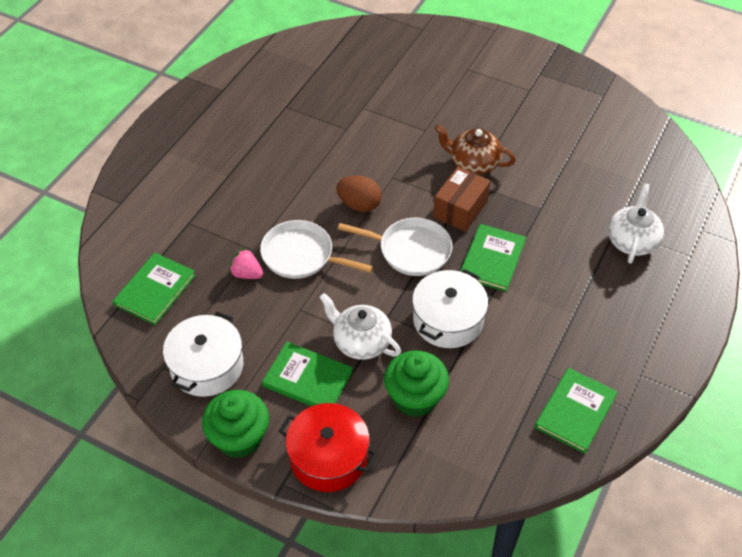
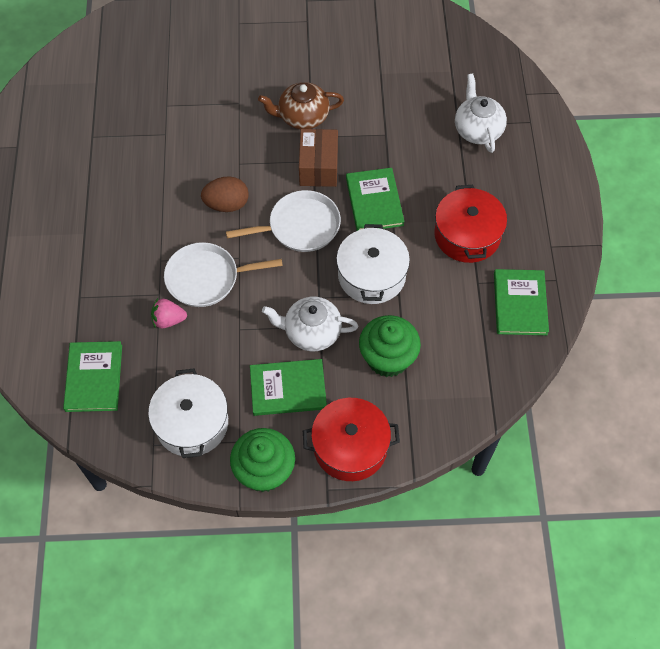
camera: 30 degrees left, 10 degrees up
none -> red pot [434,185,507,263]

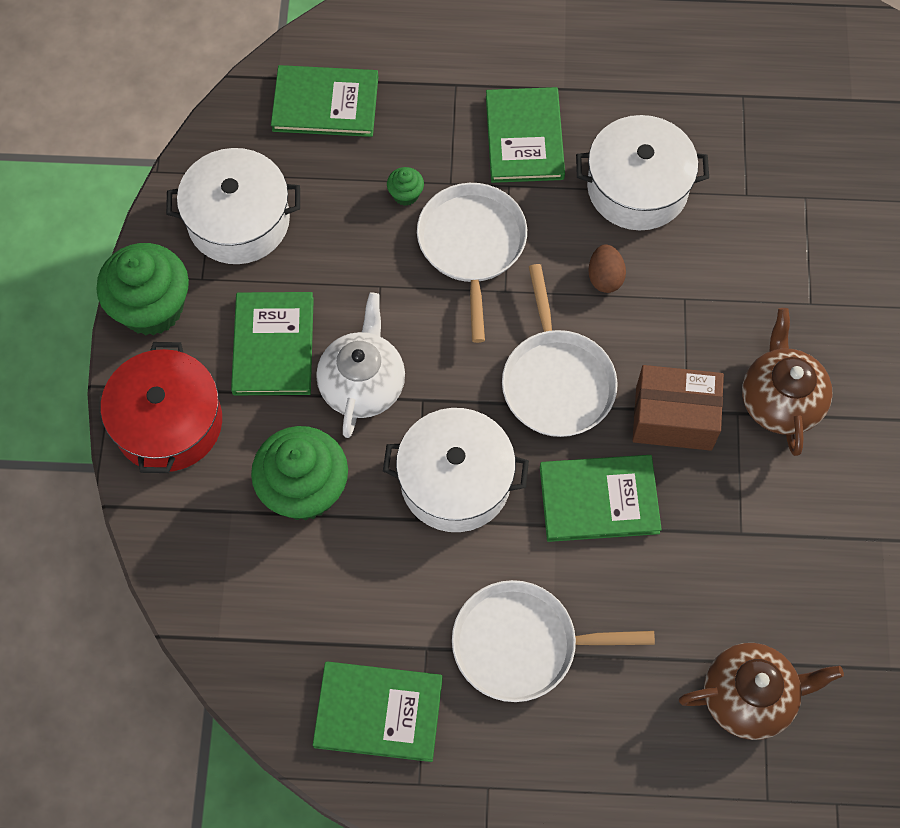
camera: 95 degrees right, 5 degrees up
pink strawberry [151,298,187,328] -> green cupcake [387,167,424,206]
brown egg [201,176,249,212] -> brown egg [588,244,626,293], size x0.66
red pot [434,185,507,263] -> white pan [452,580,655,702]
white teapot [455,73,507,153] -> brown teapot [679,643,844,740]
none -> green book [486,87,565,183]
none -> white pot [576,115,709,230]

